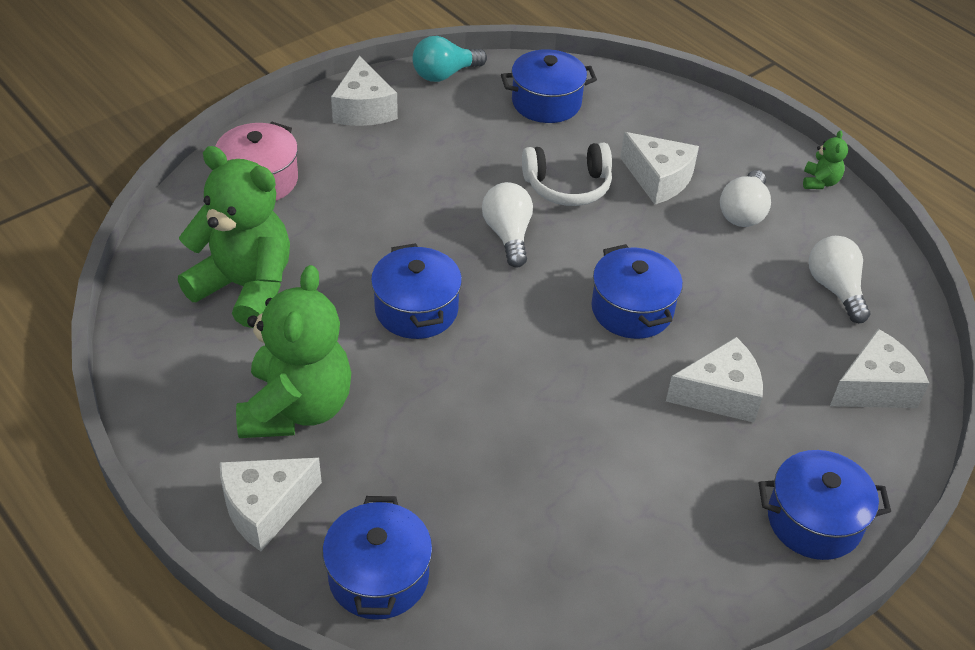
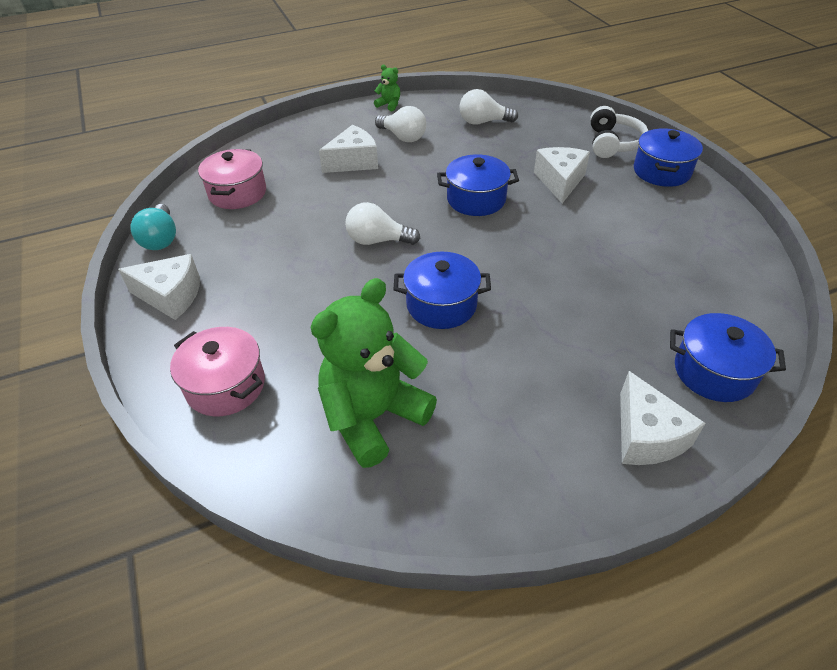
camera: 70 degrees left, 0 degrees up
green teddy bear [236,265,351,438] -> none
blue pot [501,49,597,123] -> pink pot [198,149,266,209]
white headphones [522,143,612,206] -> white headphones moved to [590,106,648,158]
white cheese [830,329,929,408] -> none

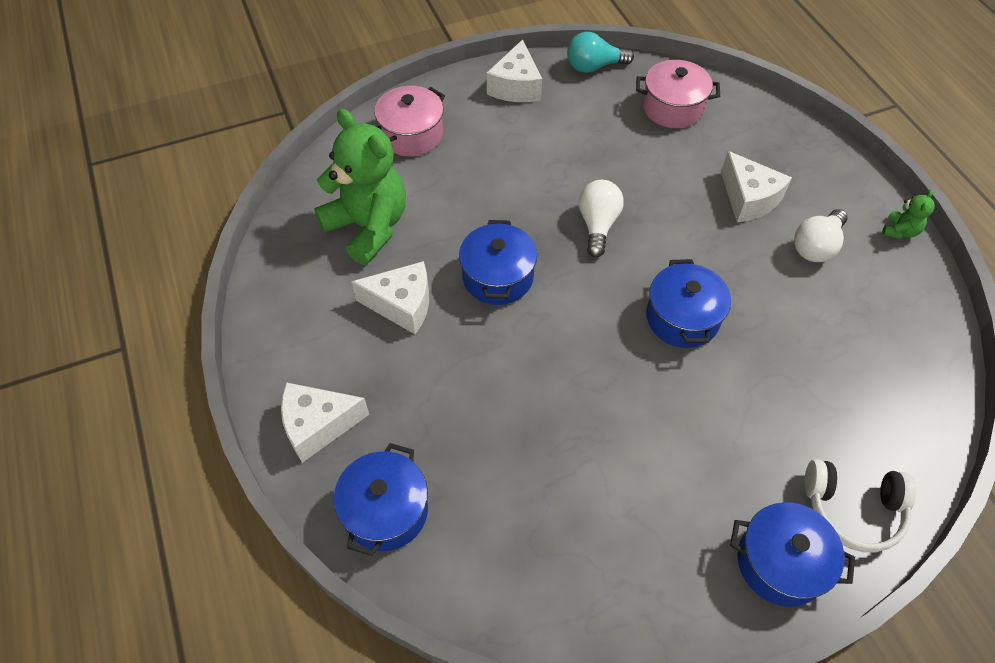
camera: 90 degrees right, 10 degrees up
white light bulb [459,89,518,125] -> none
white cheese [534,147,590,203] -> white cheese moved to [351,261,429,334]

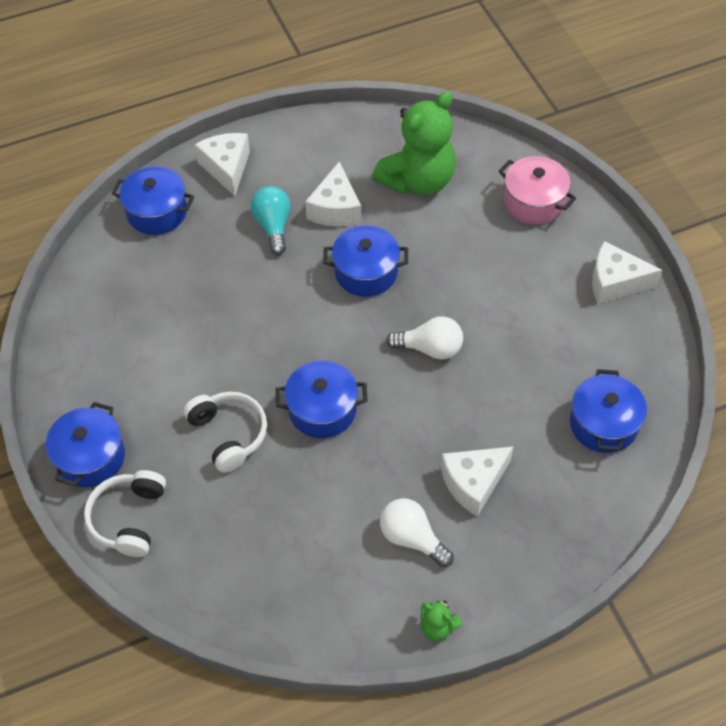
camera: 90 degrees right, 0 degrees up
turquoise light bulb [567,32,634,73] -> turquoise light bulb moved to [250,186,291,255]
pink pot [636,60,720,128] -> blue pot [570,369,647,453]
none -> white headphones [184,392,267,473]

